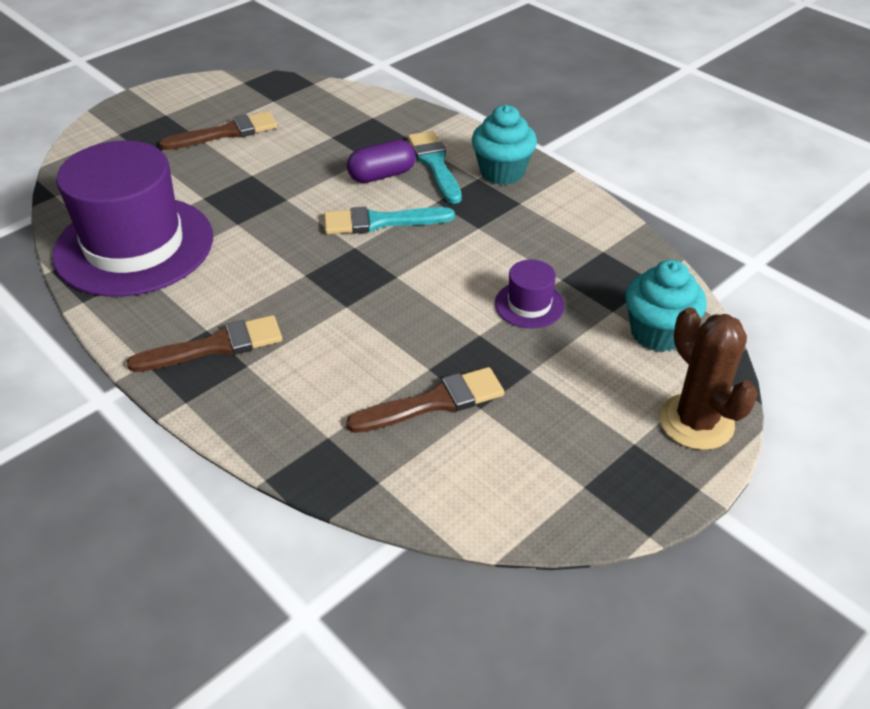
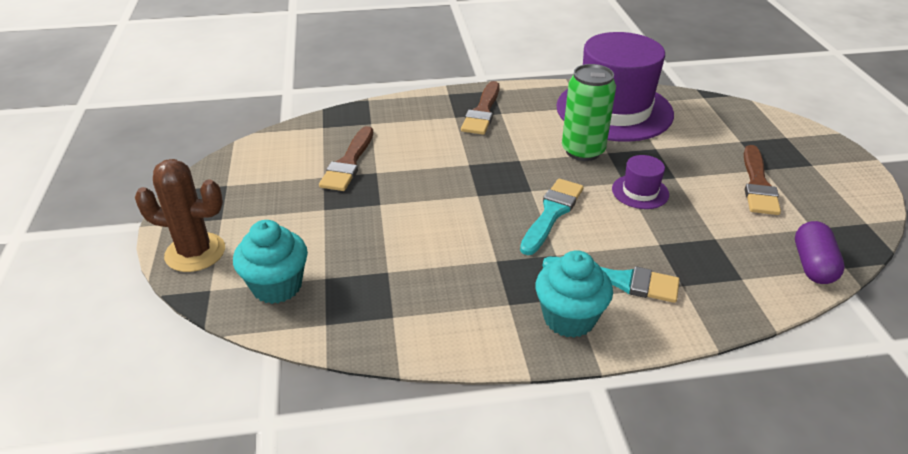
camera: 125 degrees right, 5 degrees down
purple capsule [347,140,416,183] -> purple capsule moved to [795,221,845,284]
purple hat [495,260,565,328] -> purple hat moved to [612,155,669,209]
none -> green can [562,64,616,161]

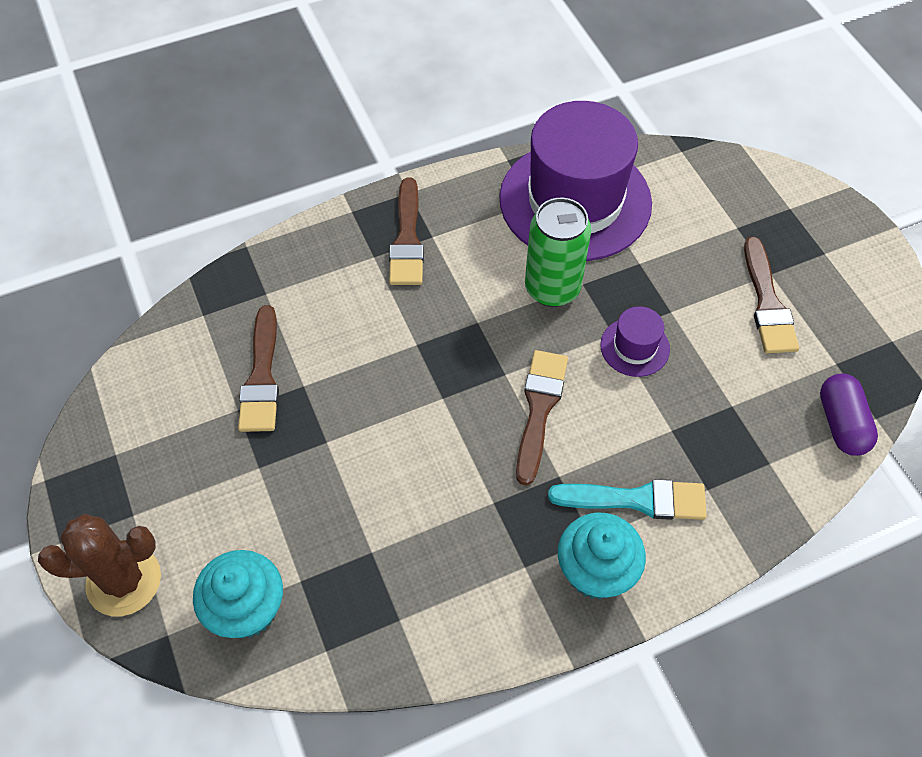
camera: 15 degrees left, 20 degrees up
turquoise brush [520,179,584,255] -> brown brush [516,350,568,486]

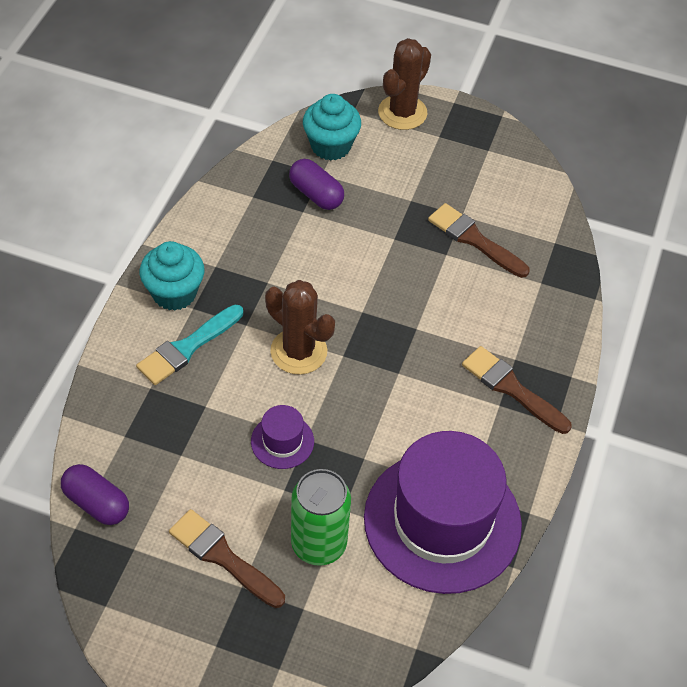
camera: 130 degrees right, 5 degrees down
brown brush [516,350,568,486] -> brown cactus [265,280,335,375]
green can [525,198,591,307] -> green can moved to [291,469,351,566]
none -> purple capsule [289,159,344,210]

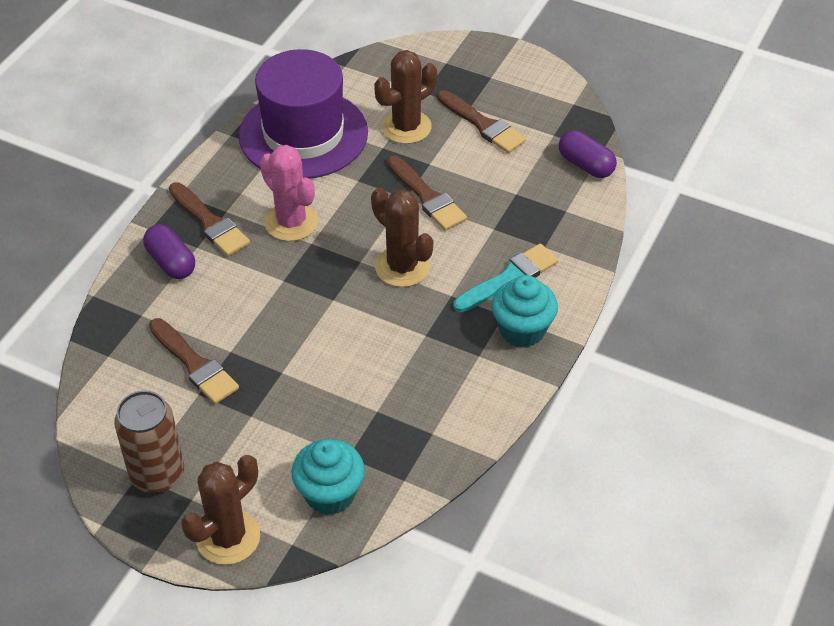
camera: 170 degrees left, 5 degrees down
purple hat [251,405,314,469] -> brown brush [387,155,467,231]
purple capsule [289,159,344,210] -> purple capsule moved to [143,224,195,279]
green can [291,469,351,566] -> brown cactus [374,50,437,144]
none -> brown can [114,391,184,493]
none -> pink cactus [260,145,318,241]

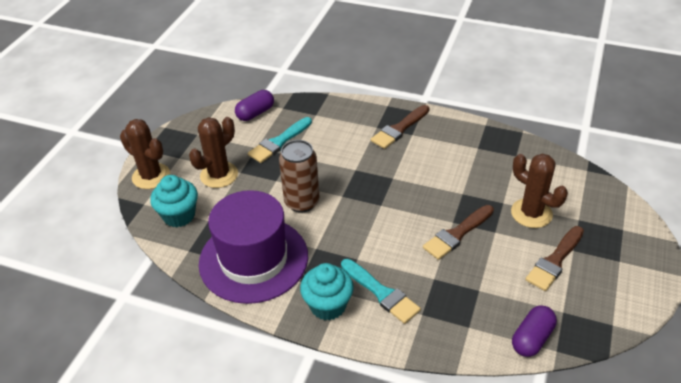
camera: 85 degrees right, 5 degrees down
brown can [114,391,184,493] -> brown can moved to [279,140,319,213]
purple capsule [143,224,195,279] -> purple capsule moved to [235,90,274,121]
brown brush [149,318,239,404] -> turquoise brush [248,117,312,163]
purple hat [239,49,368,179] -> purple hat moved to [199,190,308,304]
pink cactus [260,145,318,241] -> none
brown cactus [371,188,433,287] -> brown cactus moved to [189,117,238,188]

